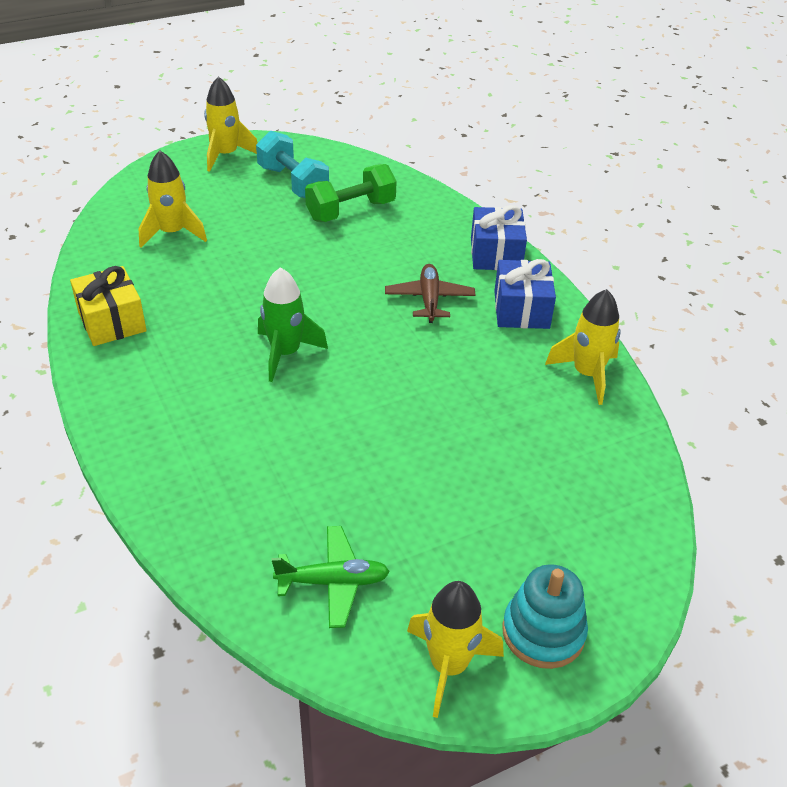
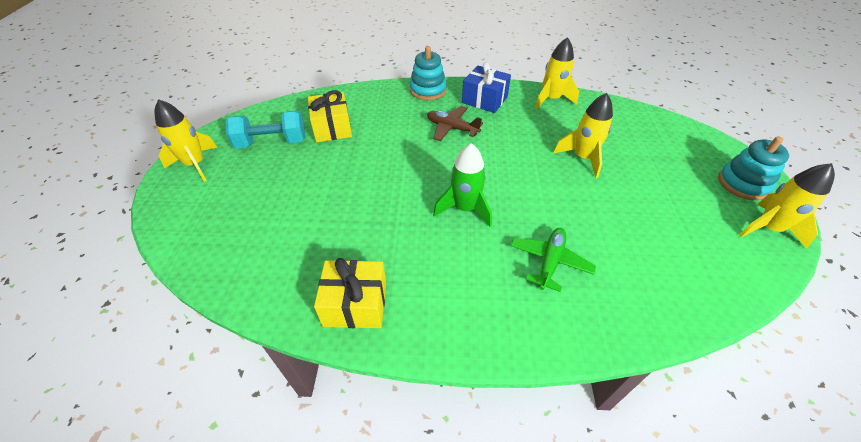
camera: 60 degrees left, 5 degrees up
yellow rocket [139,150,207,248] -> yellow rocket moved to [553,93,613,178]
green plane [272,526,390,628] -> green plane moved to [511,228,596,292]
green dumbbell [305,164,397,222] -> yellow gift [308,90,352,142]
blue gift [471,205,527,270] -> turquoise stacking toy [410,46,447,100]

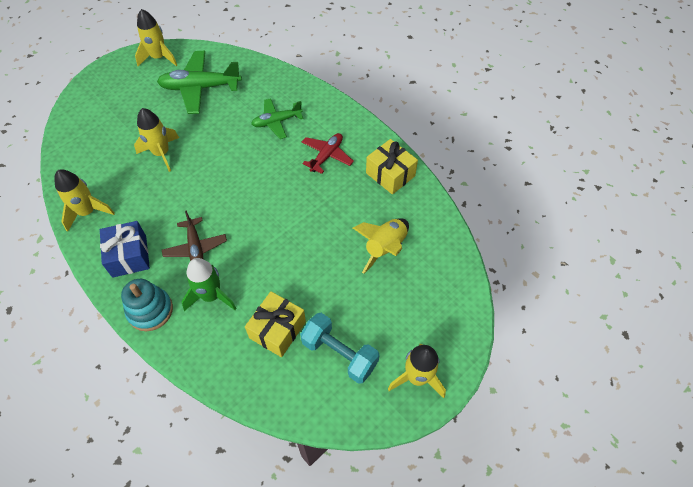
camera: 135 degrees left, 10 degrees up
green rocket [433,143,492,227] -> green rocket moved to [181,258,237,311]
turquoise stacking toy [718,136,789,200] -> none
none -> green plane [157,51,242,114]
none -> red plane [302,133,354,174]
none -> yellow rocket [353,218,409,274]

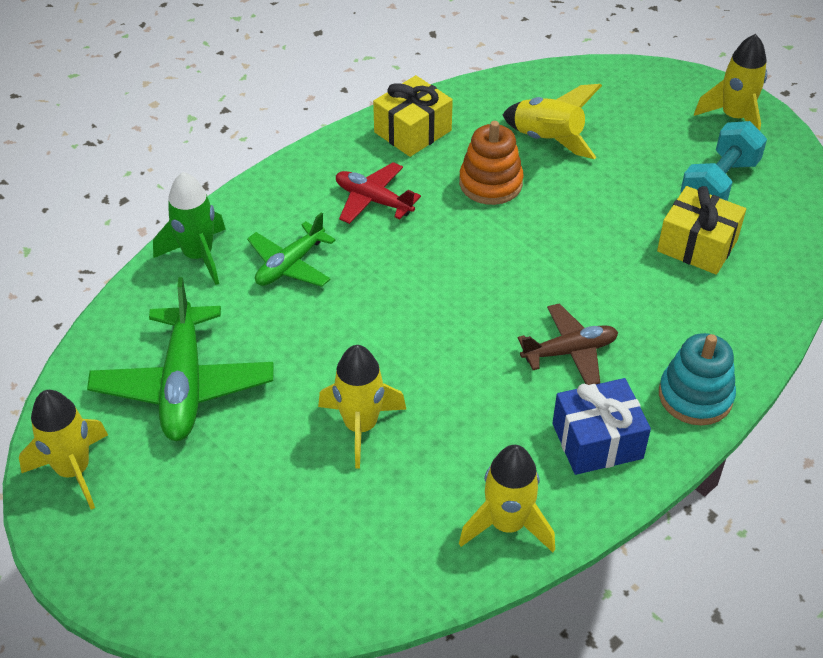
camera: 90 degrees left, 10 degrees down
green rocket [181,258,237,311] -> green rocket moved to [153,172,226,285]
green plane [251,98,303,139] -> green plane turned 60 degrees clockwise [247,212,336,287]
none -> orange stacking toy [459,121,524,205]

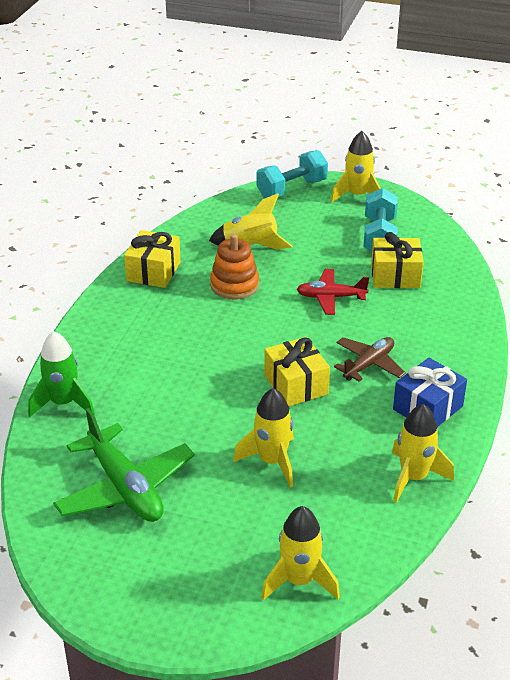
camera: 30 degrees left, 10 degrees down
yellow rocket [19,390,108,510] -> yellow rocket moved to [261,506,340,600]
green plane [247,212,336,287] -> none
red plane [336,162,421,224] -> red plane moved to [296,269,369,315]
turquoise stacking toy [659,333,736,425] -> none
none -> turquoise dumbbell [257,150,328,198]
none -> yellow gift [264,337,330,406]

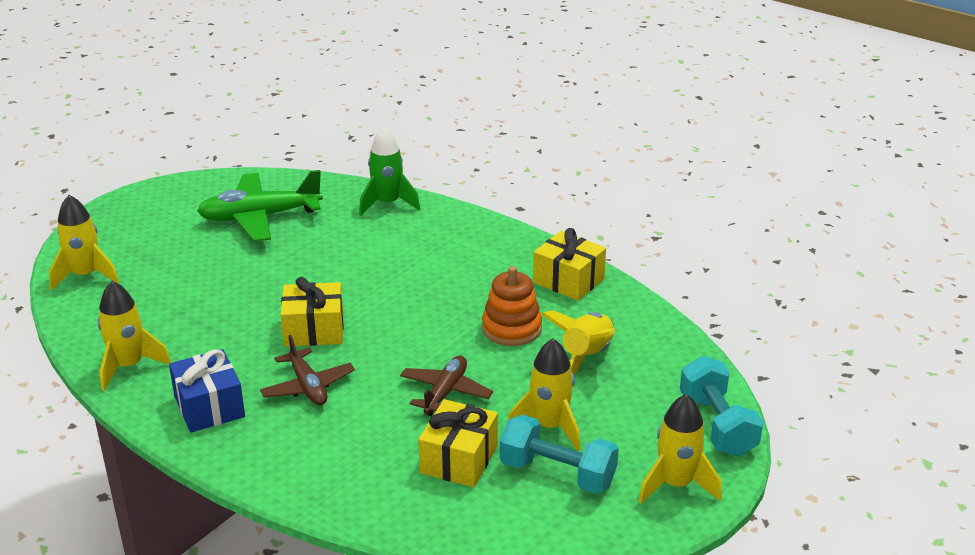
camera: 110 degrees right, 5 degrees down
yellow rocket [233,388,294,488] -> yellow rocket moved to [507,339,581,451]
red plane [296,269,369,315] -> brown plane [400,356,493,416]

